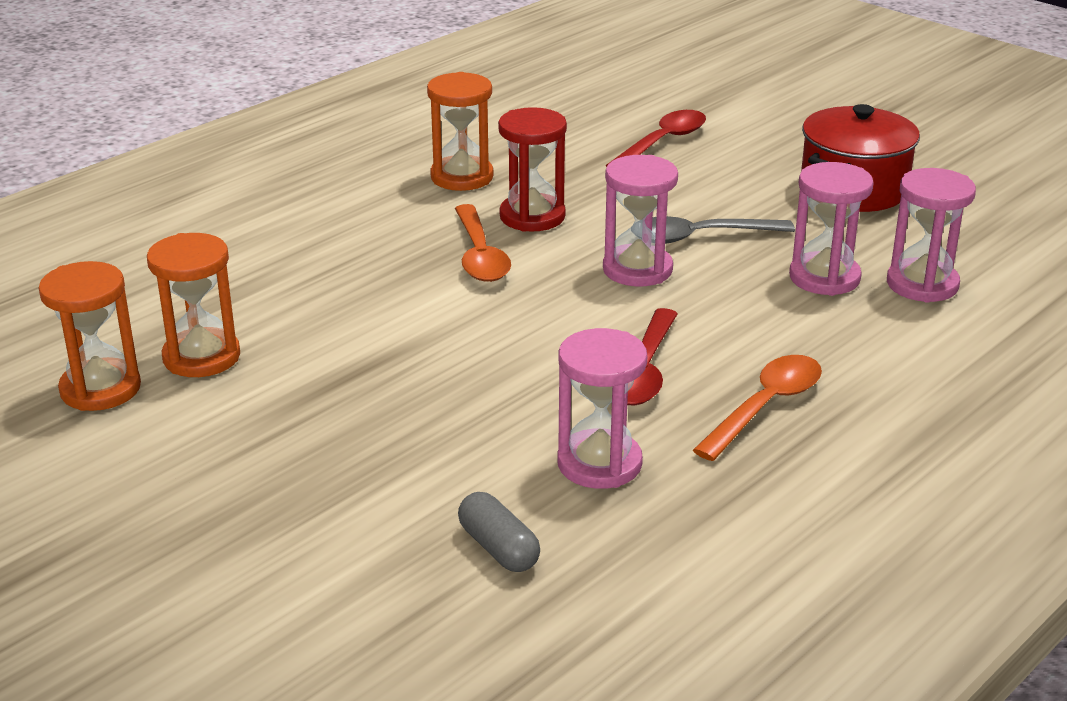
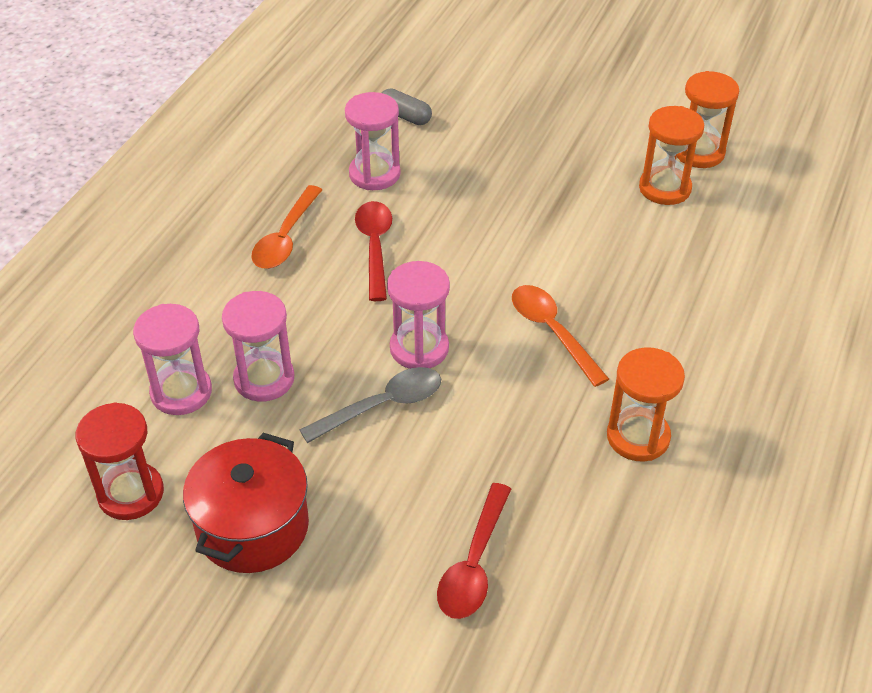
camera: 160 degrees right, 15 degrees up
red hourglass [498,107,567,232] -> red hourglass moved to [76,402,164,520]

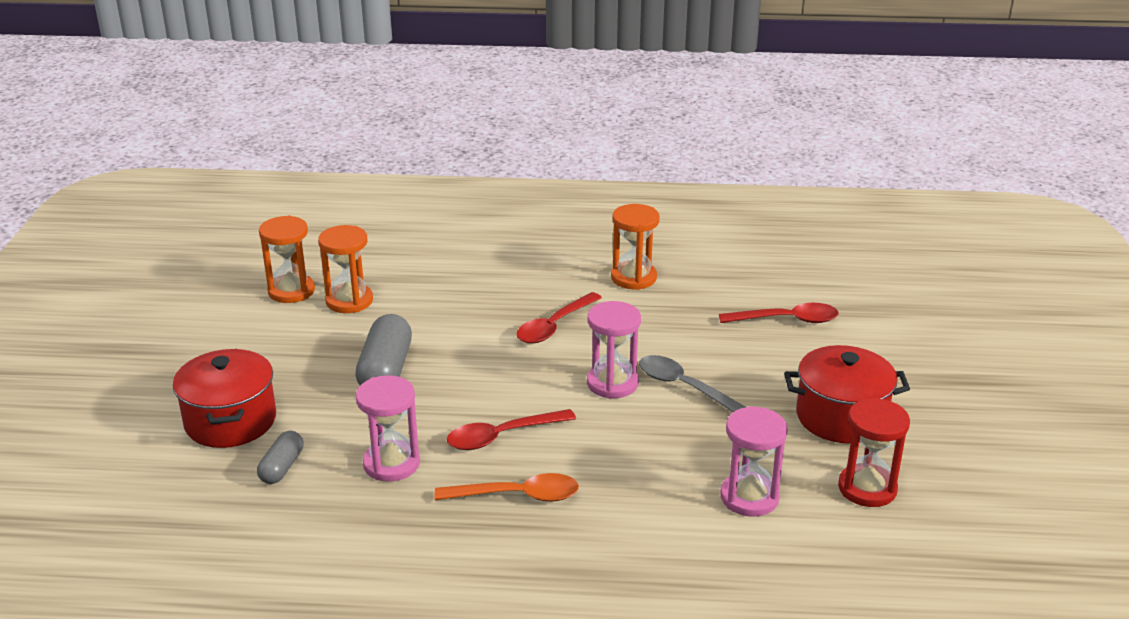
camera: 110 degrees left, 15 degrees down
pink hourglass [222,291,294,402] -> none
orange spoon [512,285,609,387] -> red spoon [516,292,602,344]
none -> red pot [173,349,276,448]
none -> grey capsule [355,314,412,385]

